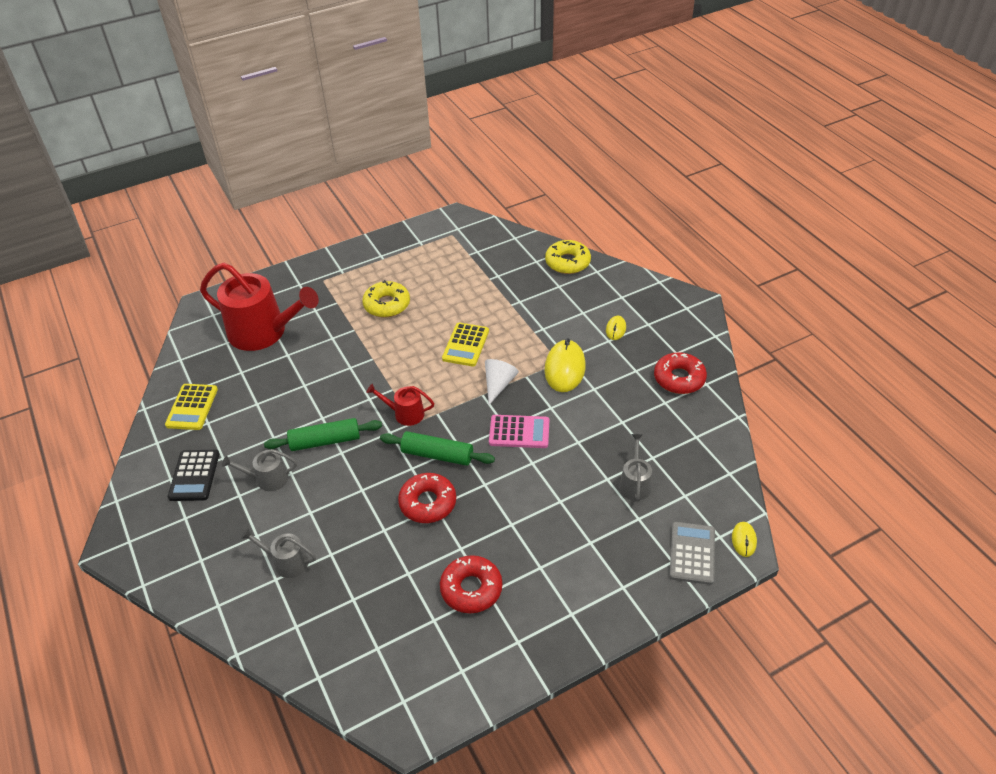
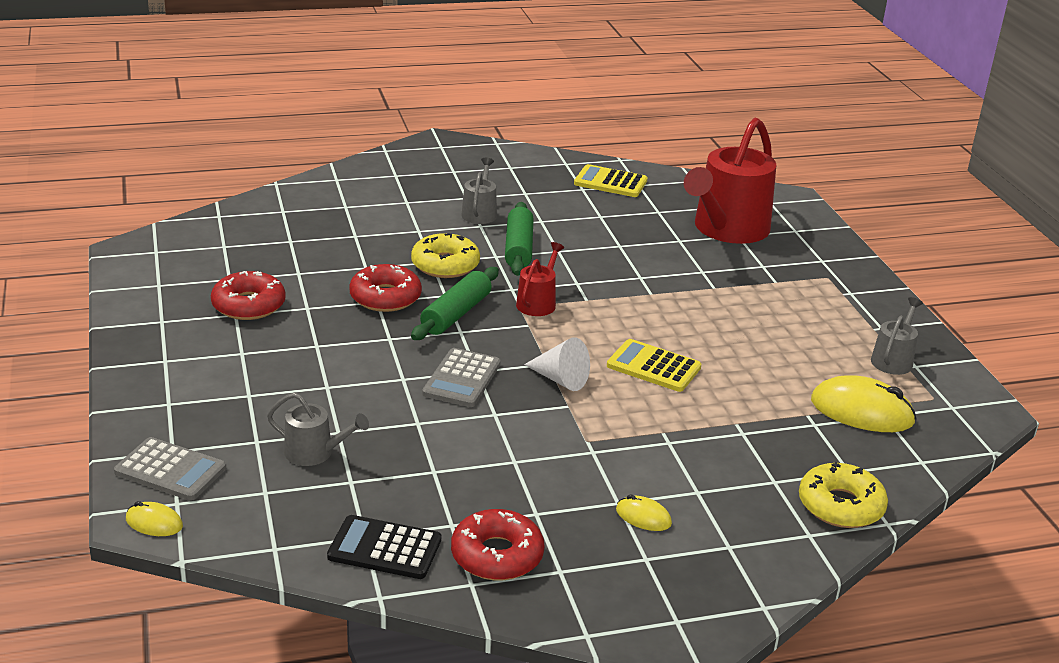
camera: 100 degrees right, 15 degrees down
black calculator [168,450,219,501] -> black calculator moved to [327,515,441,579]
grey watering can [241,528,316,578] -> grey watering can moved to [871,297,923,375]
yellow donut [362,280,410,318] -> yellow donut moved to [411,233,480,278]
pink calculator [489,415,549,448] -> grey calculator [422,348,501,407]
yellow mouse [545,338,586,392] -> yellow mouse moved to [811,376,917,432]

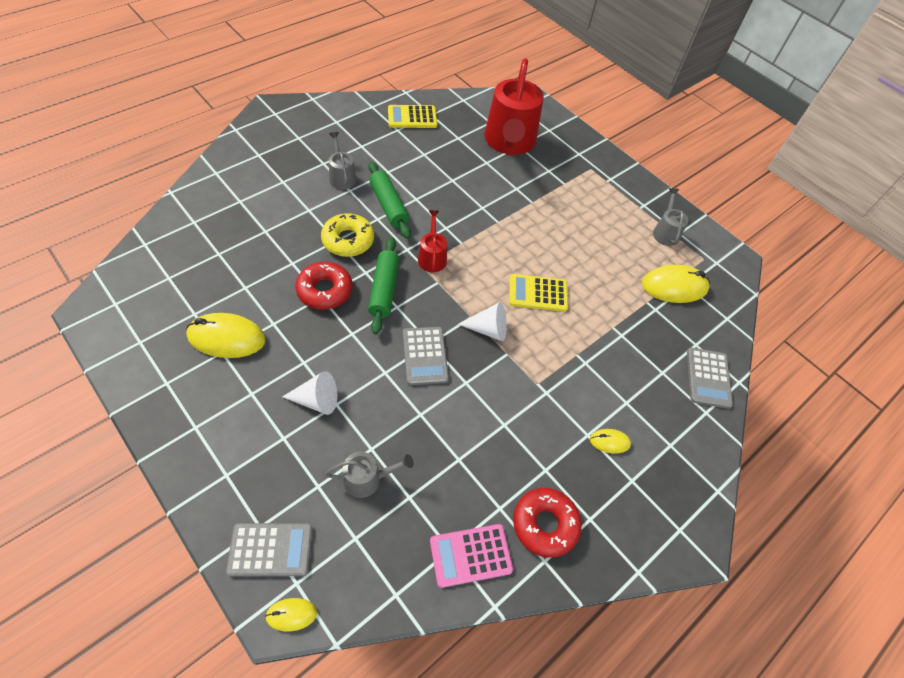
camera: 30 degrees left, 25 degrees up
red donut [211,271,286,320] -> yellow mouse [186,313,266,358]
black calculator [327,515,441,579] -> pink calculator [430,524,513,588]
yellow donut [799,462,888,528] -> grey calculator [687,348,733,409]
none -> white cone [282,371,337,415]

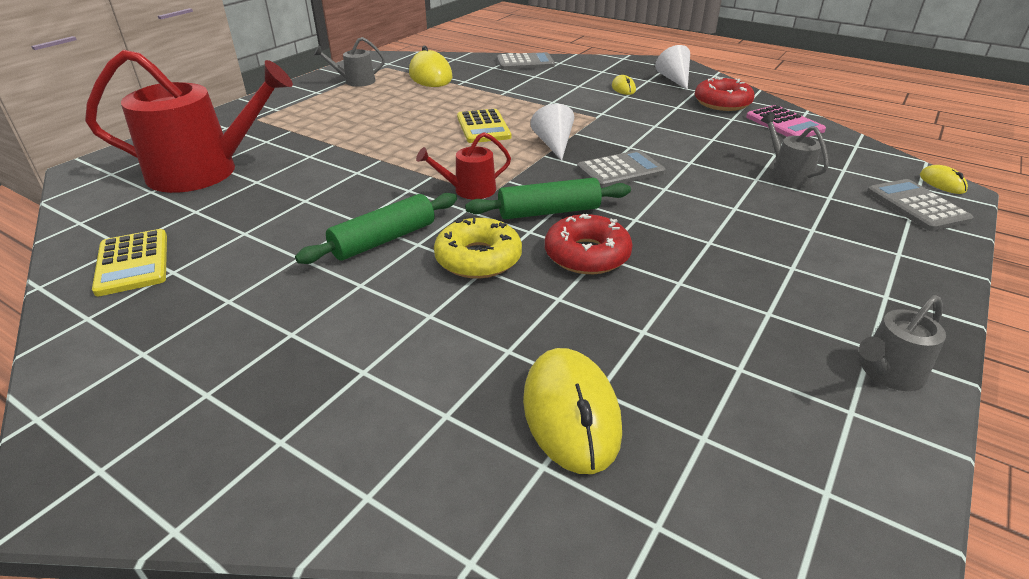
camera: 100 degrees left, 20 degrees down
yellow mouse [186,313,266,358] -> yellow mouse moved to [523,348,622,474]
white cone [282,371,337,415] -> white cone moved to [655,45,690,90]
grey watering can [329,132,356,189] -> grey watering can moved to [859,295,946,391]

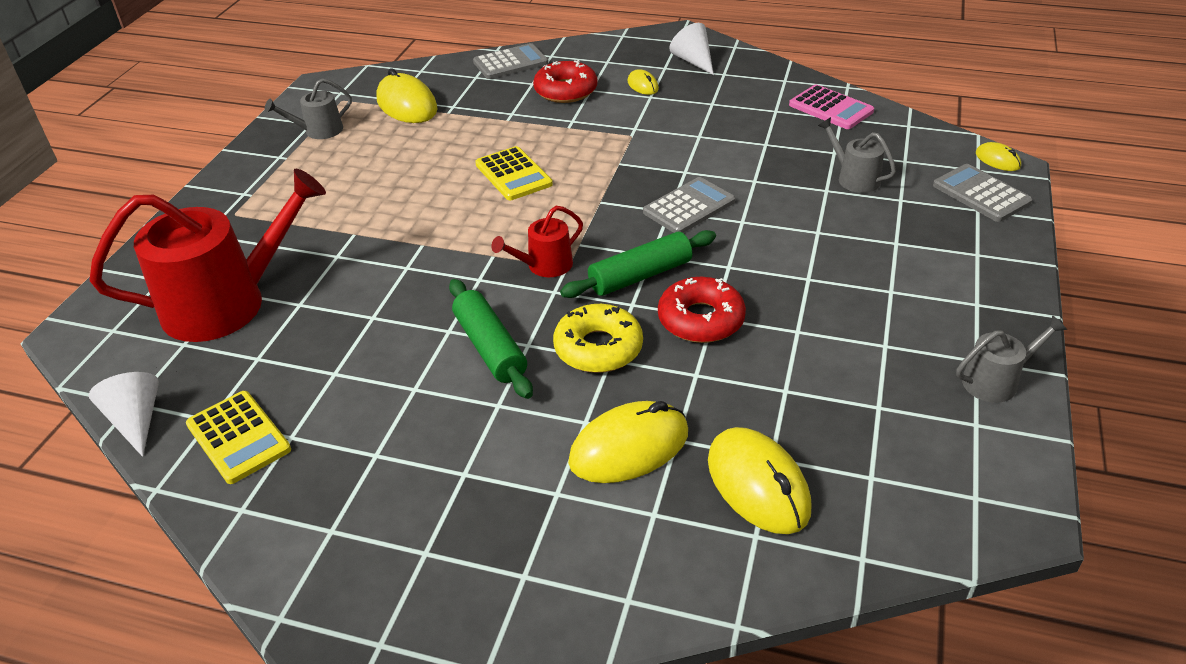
camera: 15 degrees left, 5 degrees up
green rolling pin [295,193,457,264] -> green rolling pin turned 60 degrees counterclockwise [449,279,533,399]
white cone [530,104,574,161] -> white cone moved to [89,372,159,457]
red donut [695,77,755,111] -> red donut moved to [533,60,597,103]
grey watering can [859,295,946,391] -> grey watering can turned 150 degrees counterclockwise [956,315,1067,403]
none -> yellow mouse [568,401,688,483]

